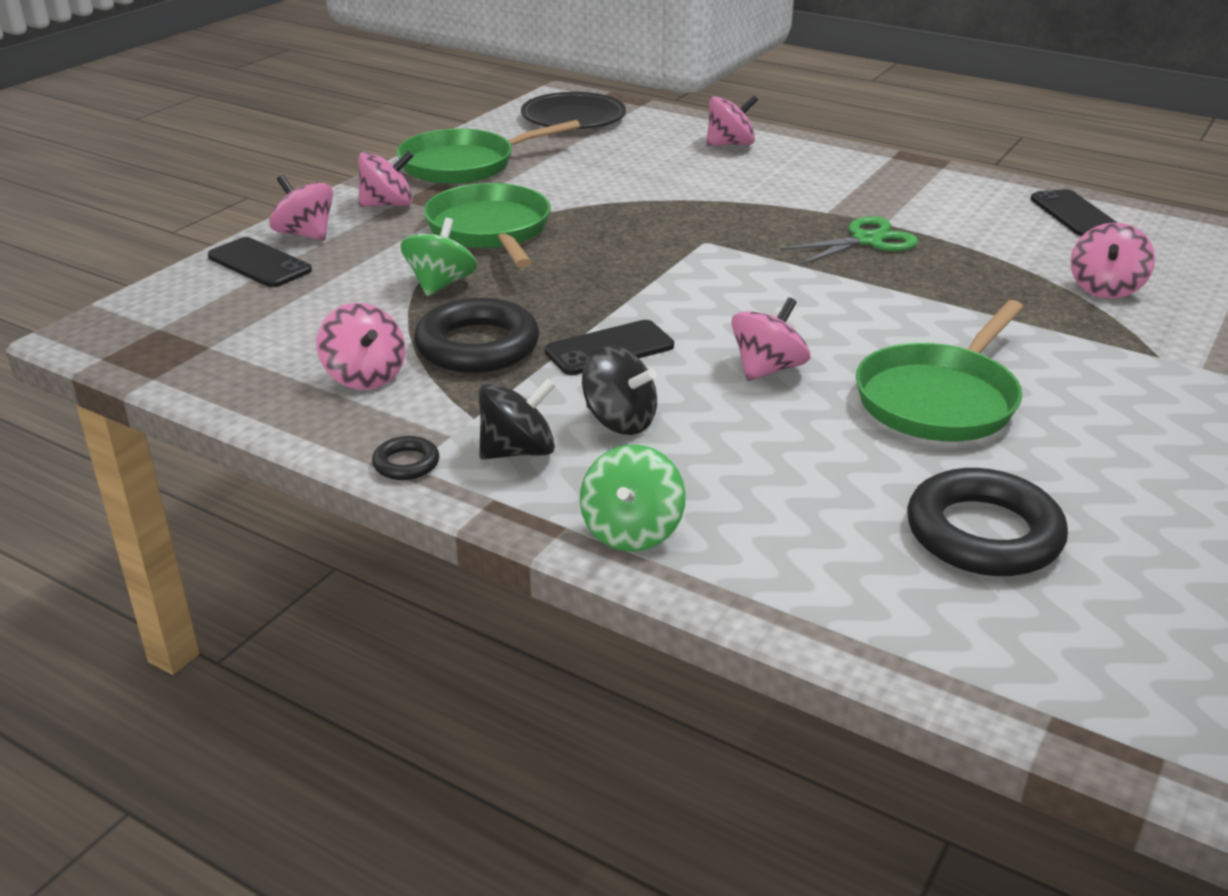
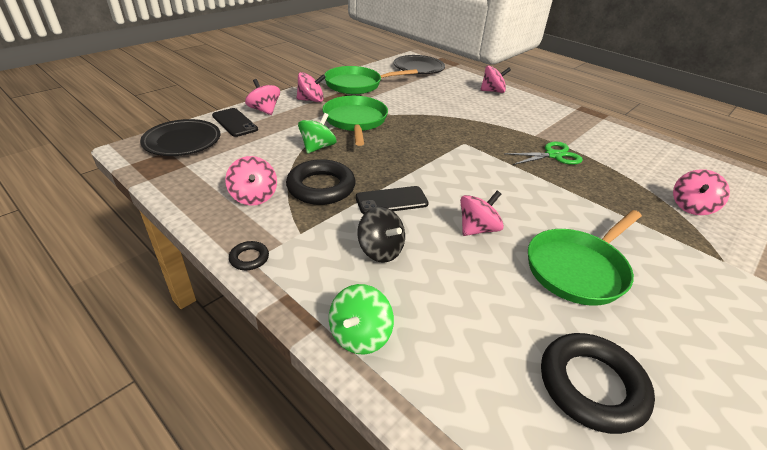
camera: 10 degrees right, 5 degrees up
black spinning top [479,378,556,460] -> none
black phone [1031,189,1118,236] -> none
none -> black plate [140,119,220,156]

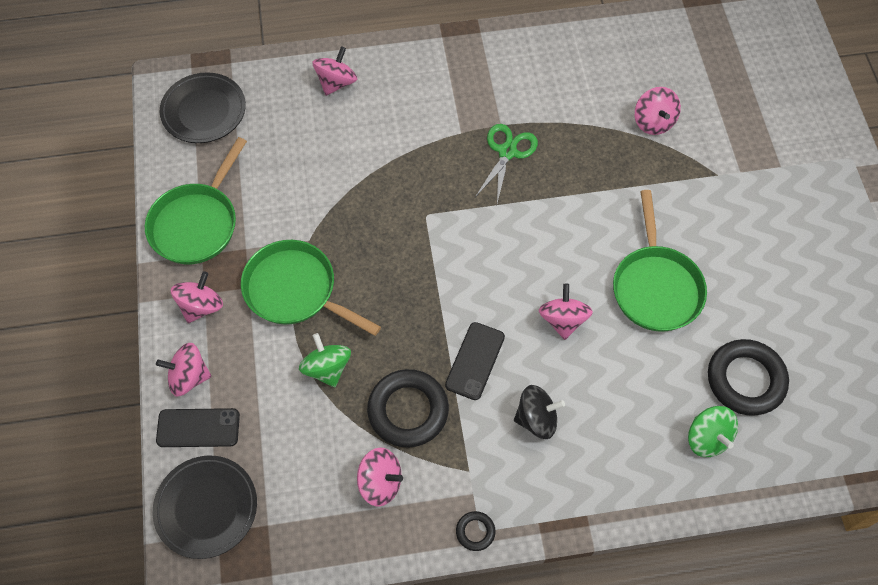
camera: 50 degrees left, 25 degrees up
green spinning top [329,284,394,355] -> green spinning top moved to [688,406,738,457]

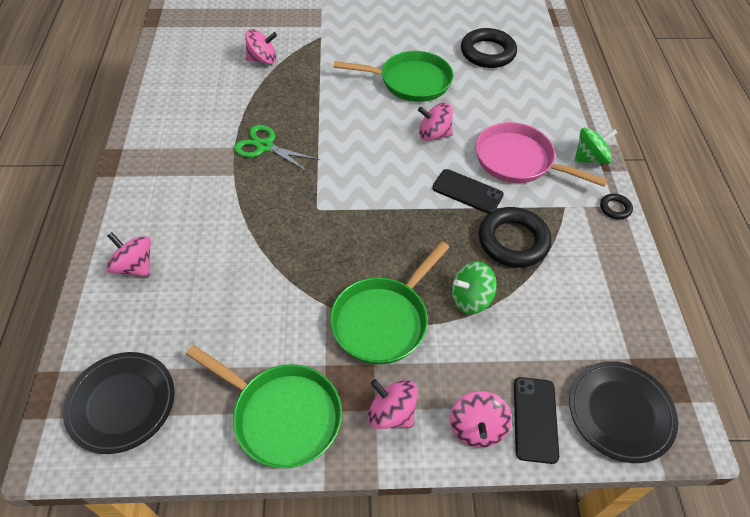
camera: 85 degrees left, 10 degrees down
pink spinning top [357,448,403,507] -> none
black spinning top [514,385,565,439] -> pink pan [476,122,608,187]
green spinning top [688,406,738,457] -> green spinning top moved to [574,128,618,164]

